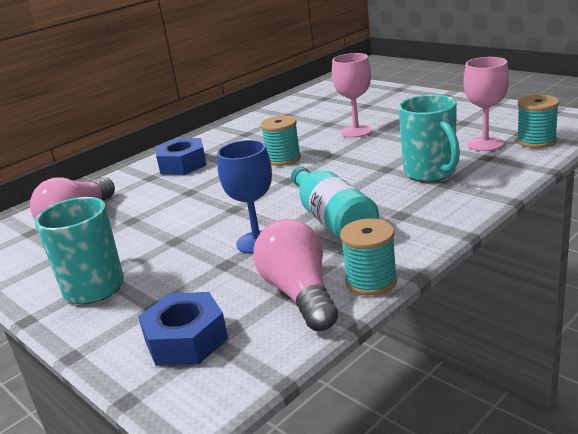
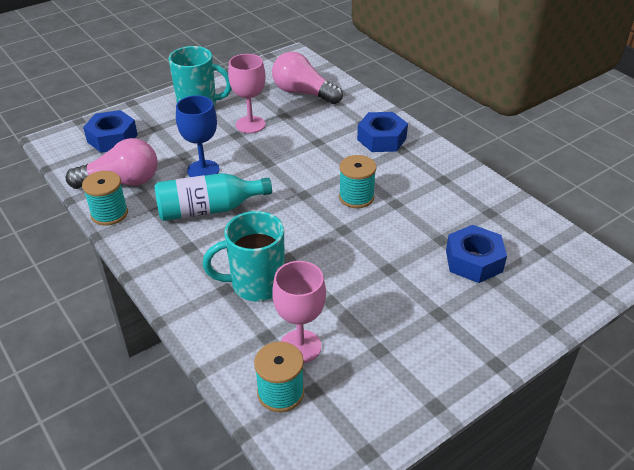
camera: 95 degrees right, 15 degrees up
pink goblet [332,53,372,138] -> pink goblet moved to [228,54,266,133]
none -> blue nut [446,225,507,283]

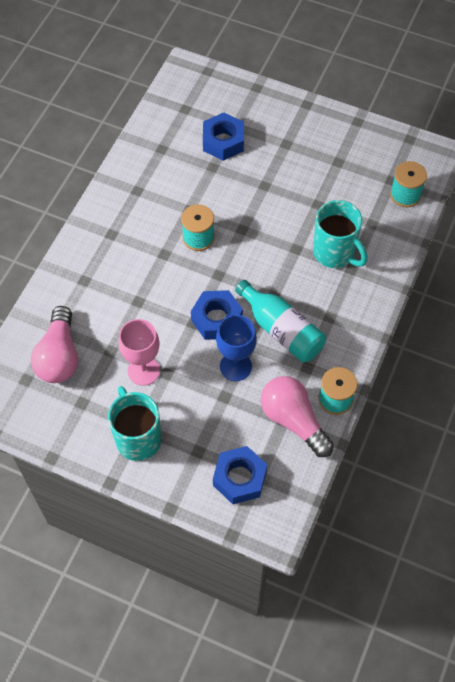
camera: 120 degrees left, 20 degrees up
pink goblet [272,261,326,363] -> none
blue nut [357,112,408,152] -> blue nut moved to [191,290,243,340]

